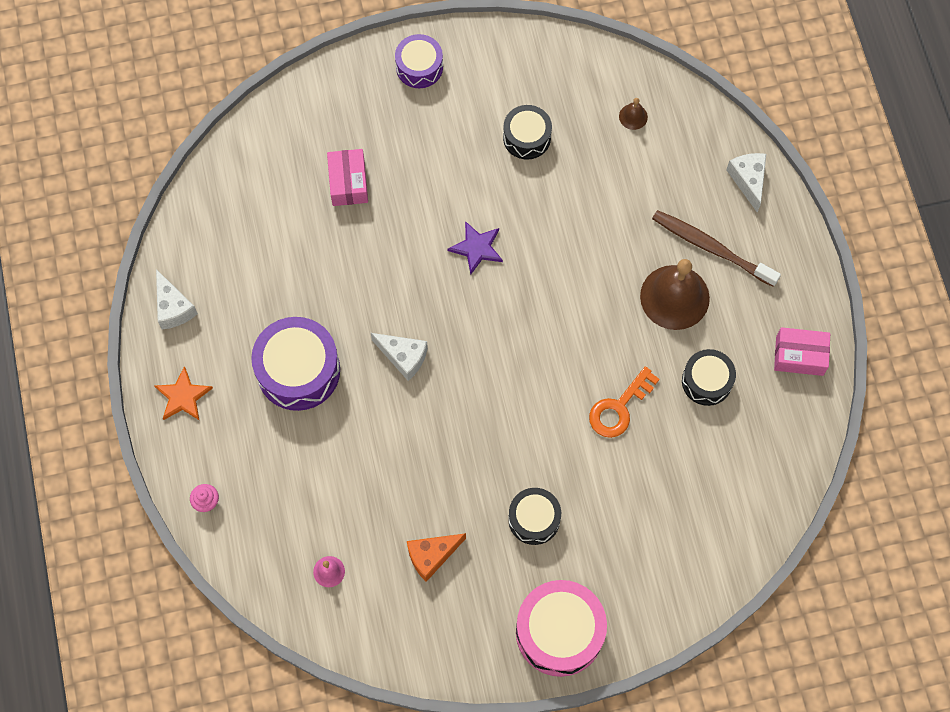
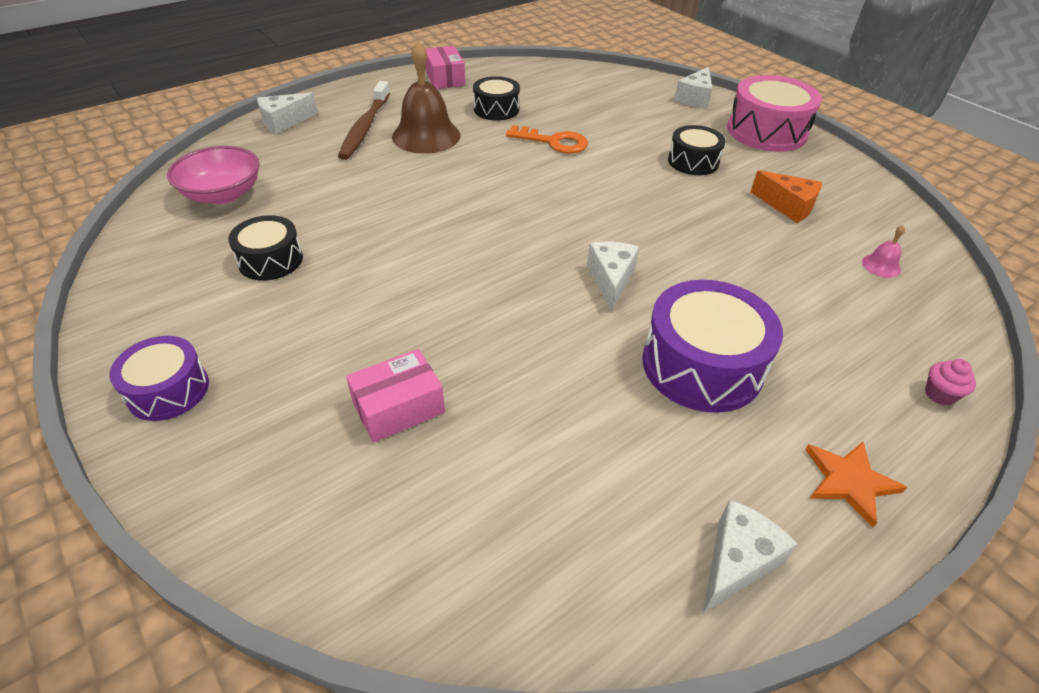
camera: 115 degrees left, 25 degrees down
purple star [448,221,503,275] -> none
brown bell [619,98,648,130] -> pink bowl [167,146,260,204]
none -> white cheese [674,67,712,109]

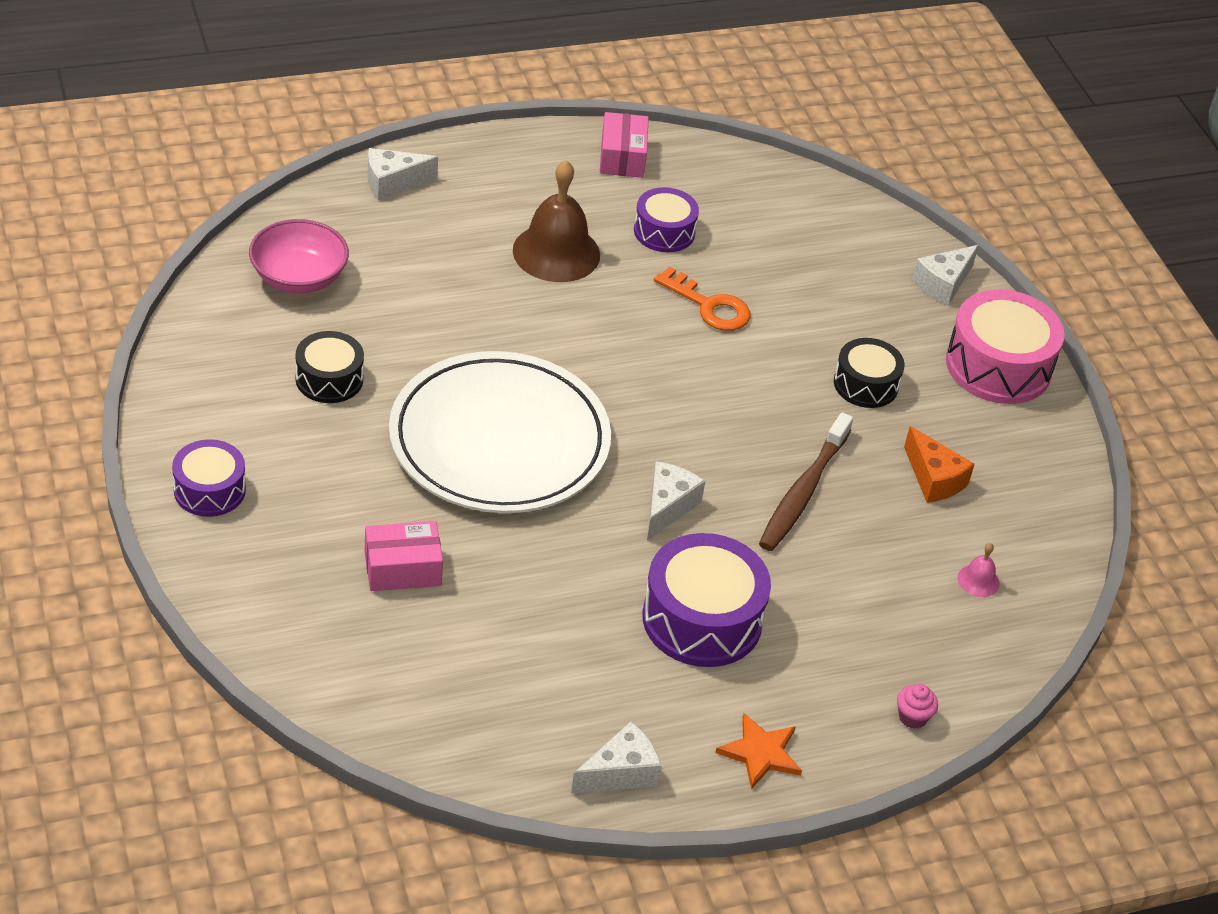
camera: 15 degrees right, 0 degrees up
brown toothbrush [338,81,390,160] -> brown toothbrush moved to [759,412,853,551]
black drum [473,76,520,121] -> purple drum [634,187,699,252]
none -> white plate [389,351,611,513]

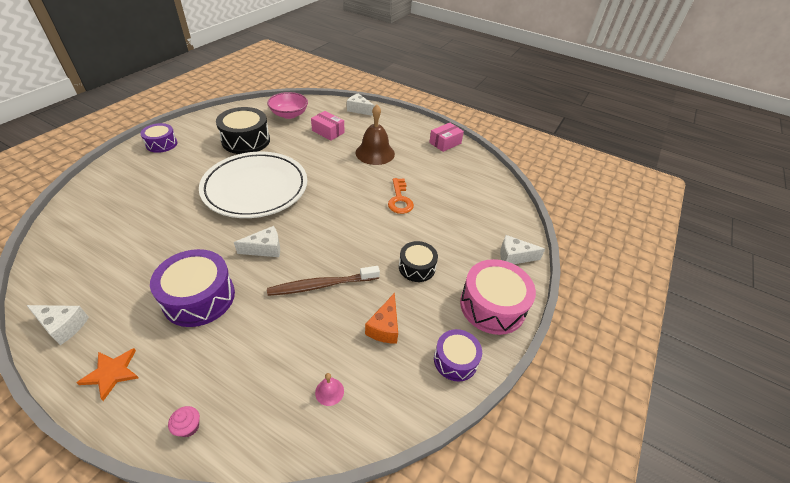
camera: 50 degrees right, 0 degrees up
black drum [295,331,364,403] -> black drum [216,107,270,154], size x1.66
pink box [365,521,443,591] -> pink box moved to [311,111,345,141]
purple drum [634,187,699,252] -> purple drum moved to [434,329,482,381]

